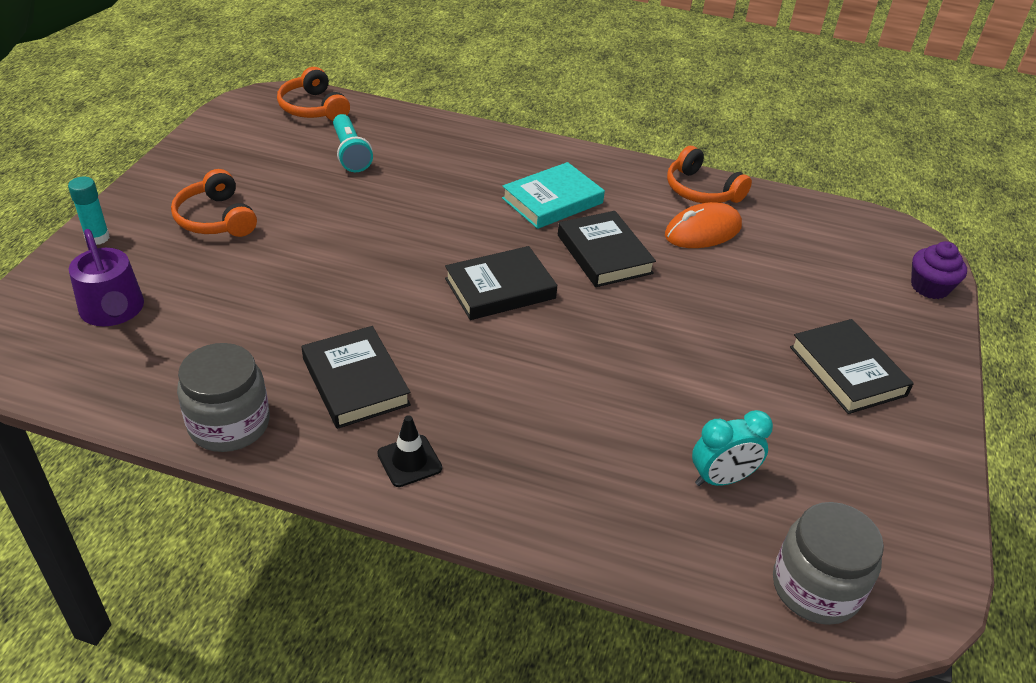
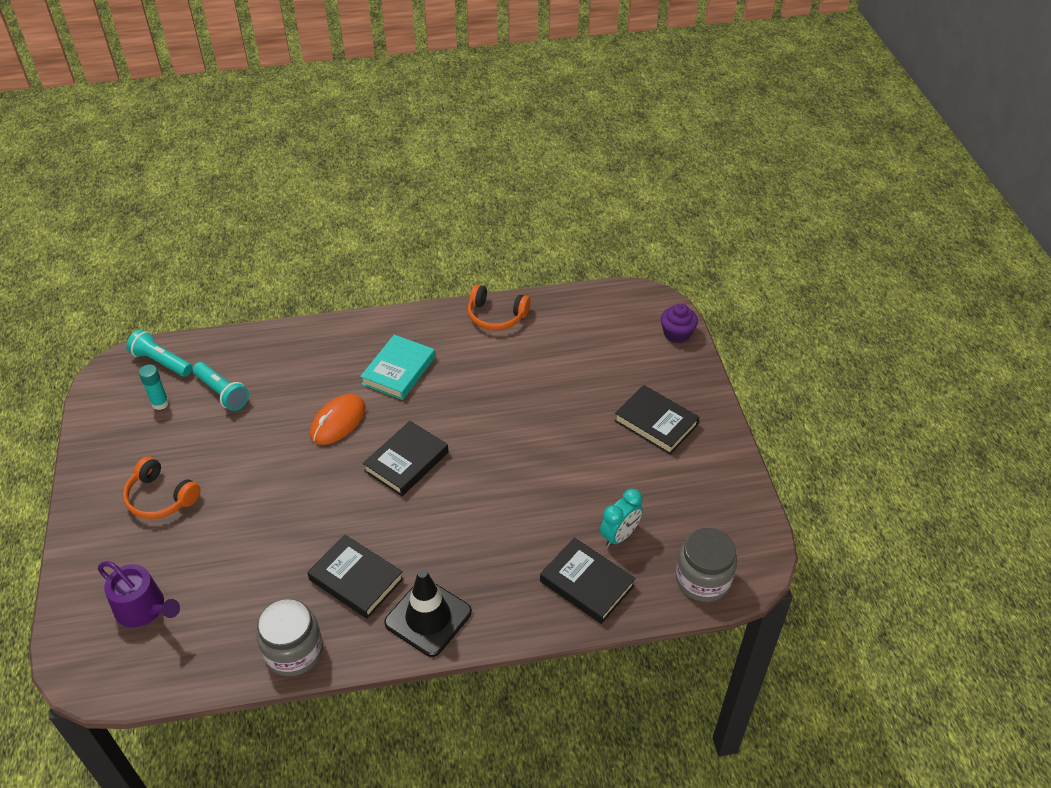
camera: 25 degrees left, 5 degrees up
turquoise glue stick [68,177,110,245] -> turquoise glue stick moved to [139,364,169,410]
orange headphones [277,67,350,121] -> turquoise flashlight [126,329,192,377]
black traffic cone [377,415,442,487] -> black traffic cone [384,569,472,657], size x1.82
black book [558,211,656,287] -> black book moved to [540,538,636,624]
orange mouse [665,202,742,248] -> orange mouse moved to [310,394,366,445]

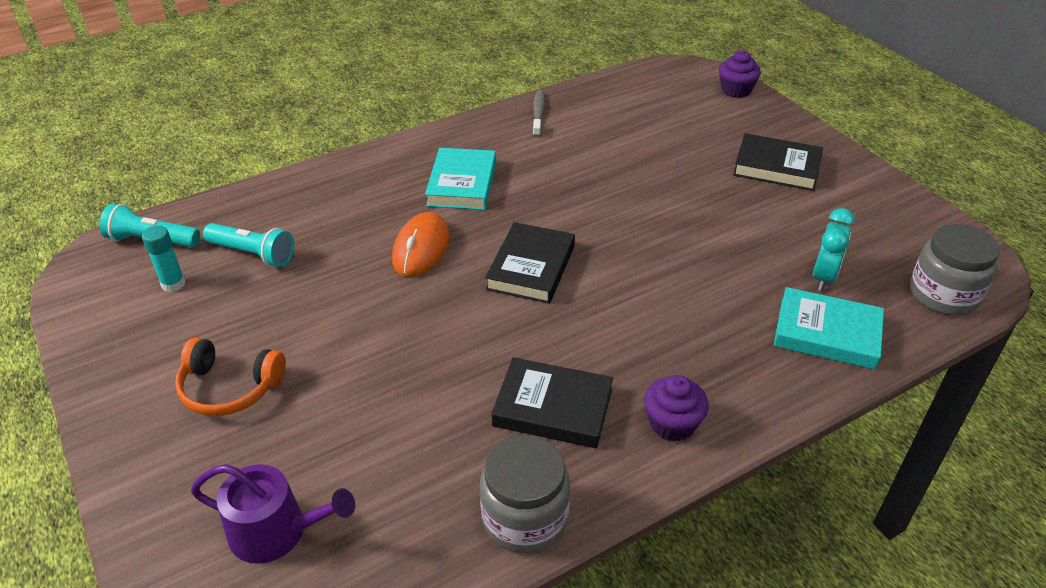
camera: 20 degrees left, 5 degrees down
black traffic cone [384,569,472,657] -> purple cupcake [644,375,709,442]
orange headphones [468,284,530,331] -> grey toothbrush [532,90,545,137]
black book [540,538,636,624] -> turquoise book [774,287,884,370]

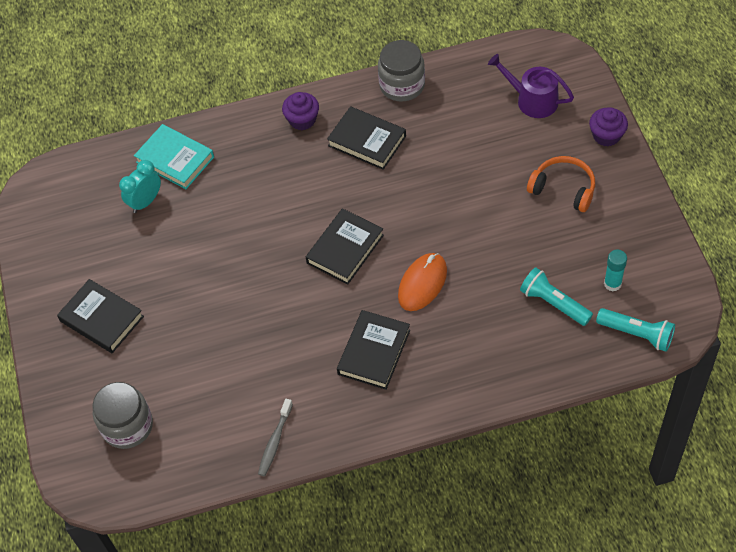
camera: 160 degrees left, 15 degrees up
turquoise book [425,148,496,210] -> black book [337,310,410,390]
purple cupcake [719,50,761,98] -> purple cupcake moved to [589,107,628,147]
grey jar [910,224,1000,315] -> grey jar moved to [92,382,153,449]

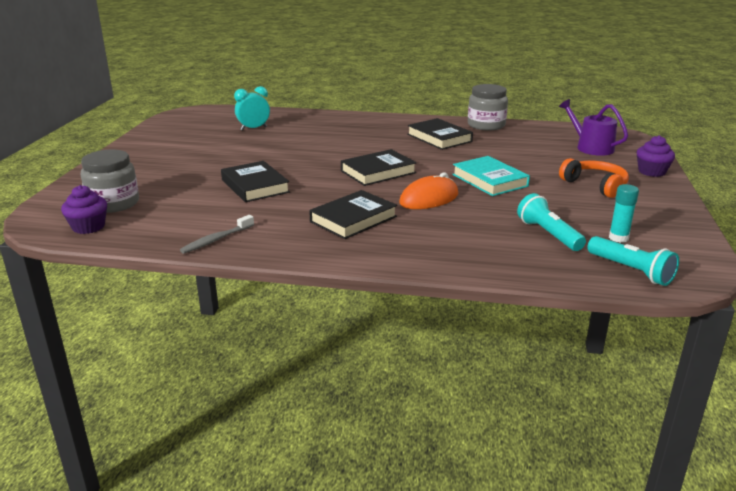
camera: 20 degrees right, 30 degrees down
black book [57,279,144,353] -> black book moved to [221,161,290,202]
turquoise book [134,124,214,189] -> turquoise book moved to [452,156,530,196]
purple cupcake [282,92,319,130] -> purple cupcake moved to [61,185,107,234]

